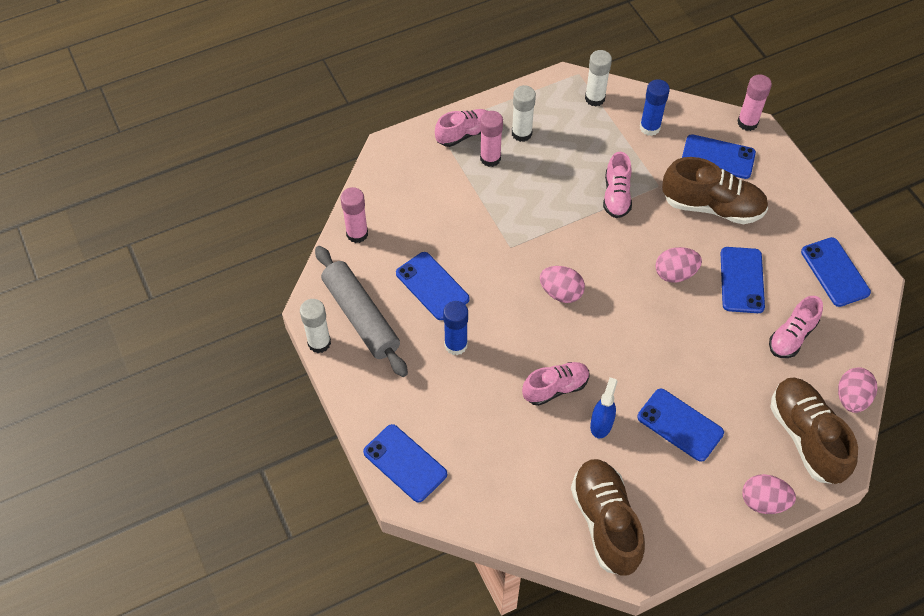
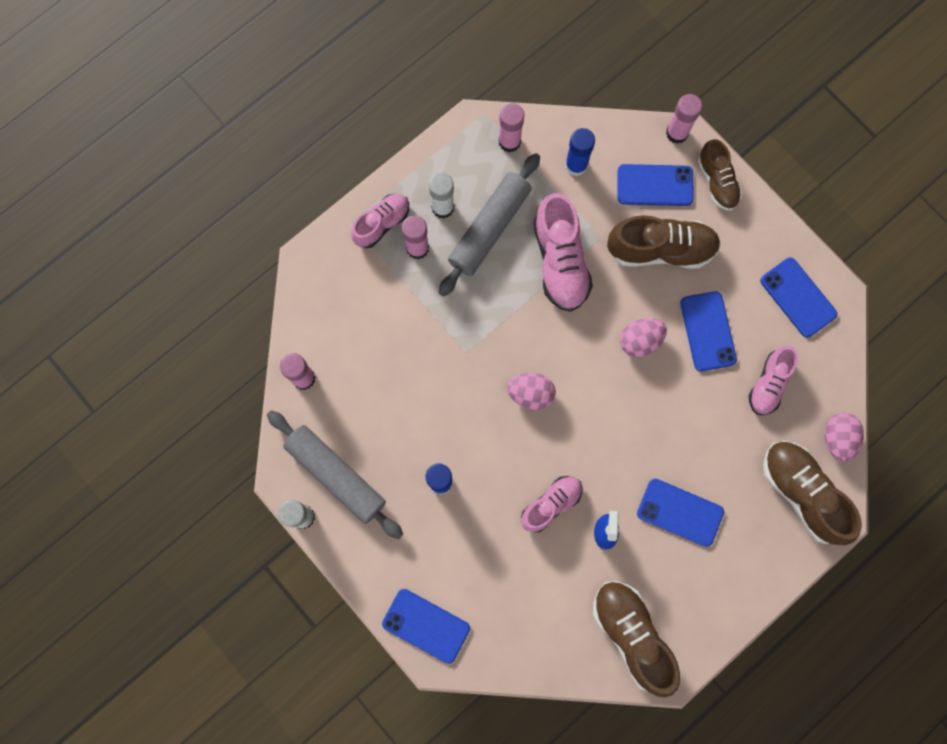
camera: 15 degrees left, 20 degrees up
blue phone [396,252,470,320] -> none
white glue stick [585,50,612,106] -> pink glue stick [499,103,524,152]
pink shoe [603,151,632,218] -> pink shoe [533,193,593,312], size x1.59
pink egg [742,474,796,514] -> none
none -> grey rolling pin [439,153,540,297]
none -> brown shoe [698,139,742,211]

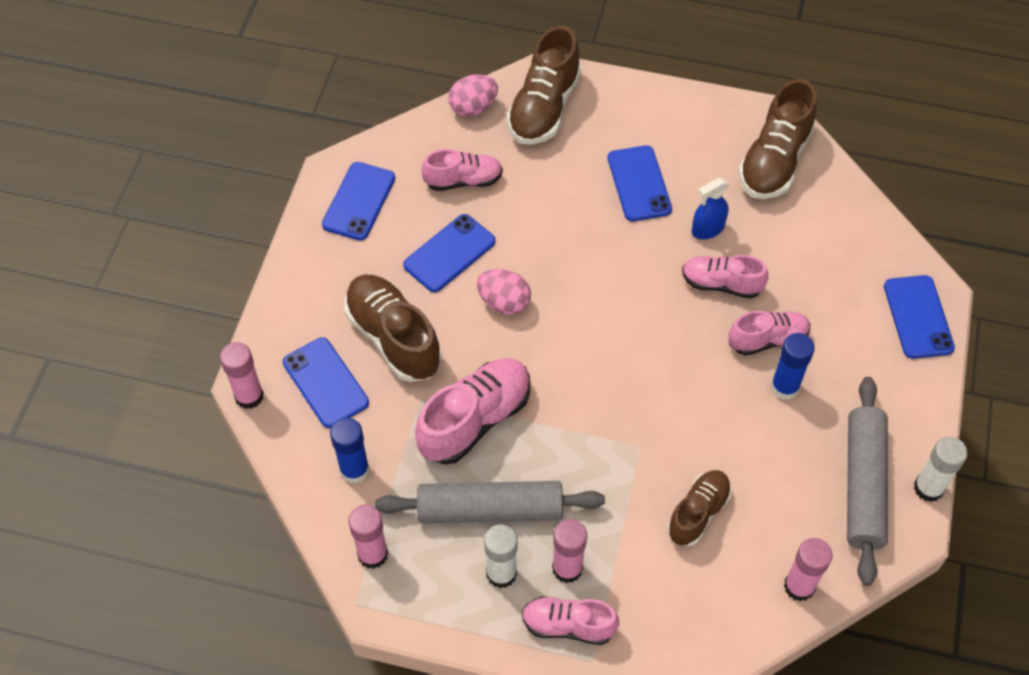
camera: 125 degrees left, 20 degrees down
pink egg [507,373,556,410] -> none
brown shoe [698,139,742,211] -> brown shoe moved to [667,470,732,546]
none -> pink shoe [728,311,810,356]

